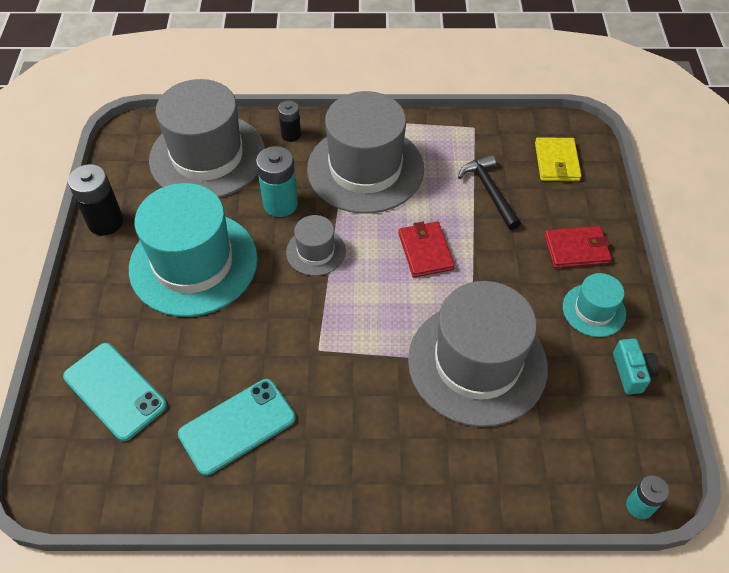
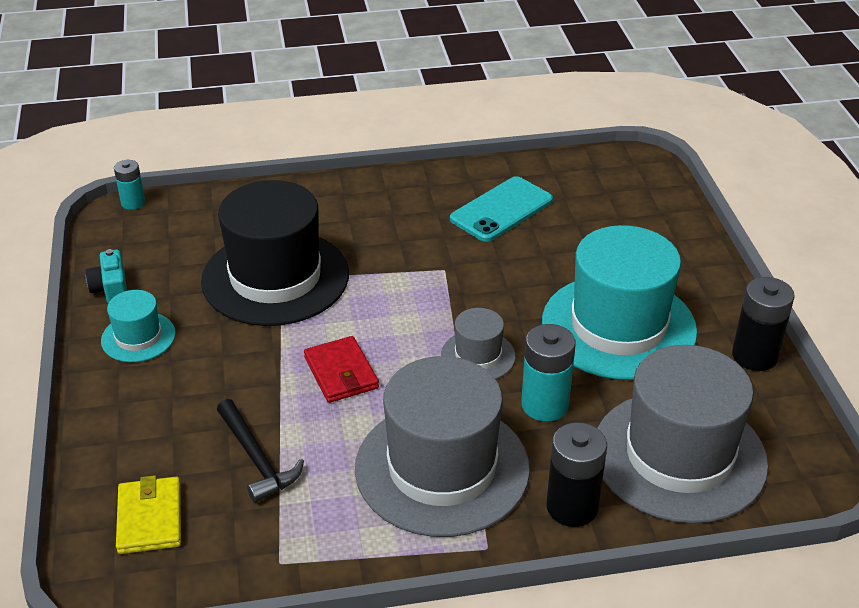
camera: 170 degrees right, 15 degrees down
turquoise phone [63,343,167,441] -> none
black battery [278,101,301,142] -> black battery [546,422,607,527], size x1.64
grey hat [408,281,548,427] -> black hat [201,180,349,326]
red wallet [544,226,612,268] -> none

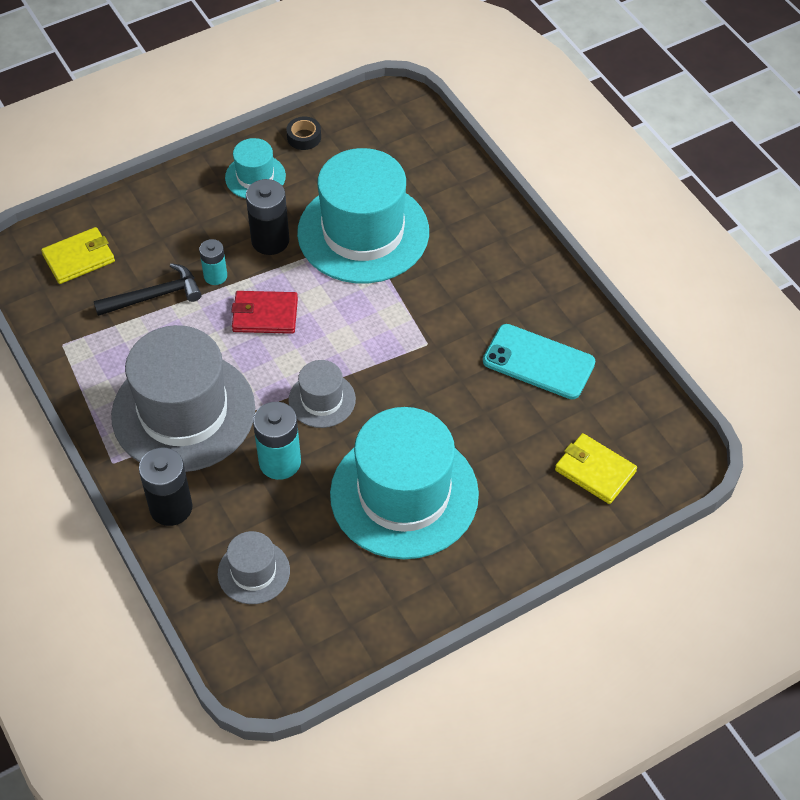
camera: 70 degrees right, 15 degrees up
turquoise camera [86,249,127,303] -> black tape [286,117,321,150]
turquoise battery [114,160,145,210] -> turquoise battery moved to [199,239,227,285]
black hat [201,180,349,326] -> turquoise hat [297,148,429,283]
black hammer [217,399,304,503] -> black hammer turned 150 degrees counterclockwise [94,263,202,316]
red wallet [304,336,379,403] -> red wallet turned 45 degrees clockwise [231,291,298,334]
grey hat [597,345,768,524] -> grey hat [218,531,290,604], size x0.47
black battery [732,277,795,371] -> black battery moved to [246,179,289,255]
none -> yellow wallet [555,433,637,504]

